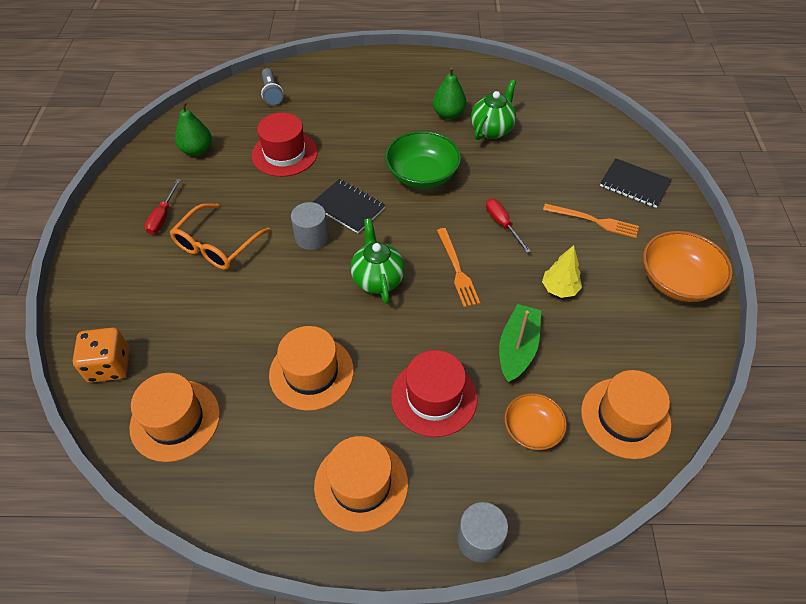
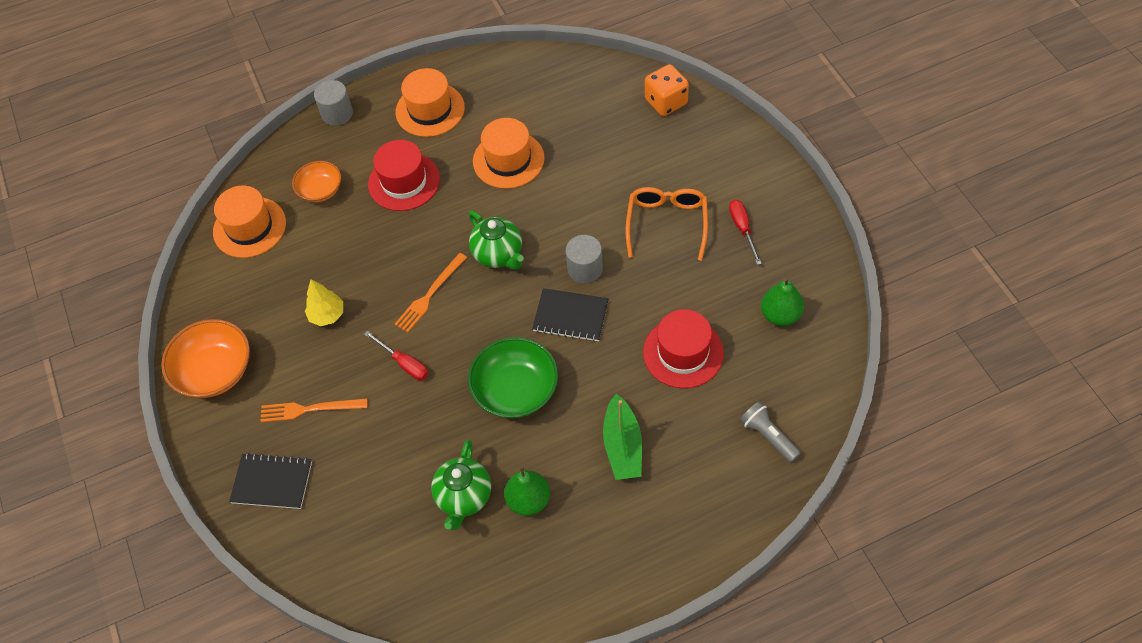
camera: 160 degrees right, 5 degrees up
orange hat [129,373,220,462] -> none
orange fork [437,228,480,307] -> orange fork turned 105 degrees counterclockwise [395,253,467,332]
green boat [499,304,541,383] -> green boat moved to [603,394,642,480]

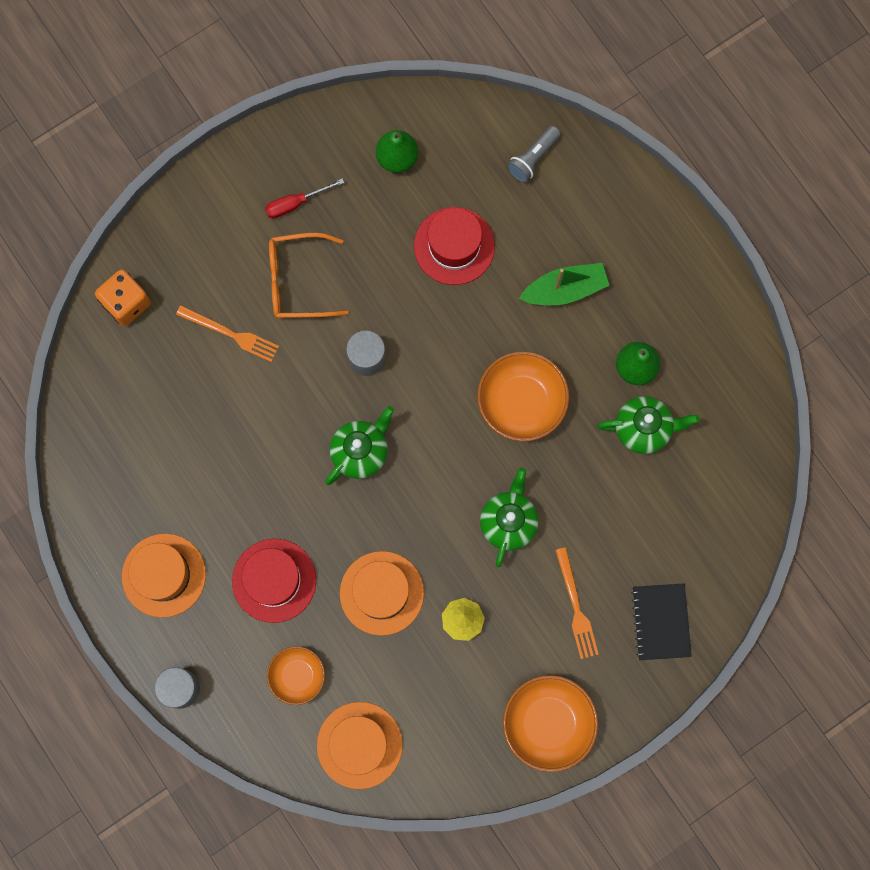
camera: 105 degrees left, 20 degrees up
red screwdriver [364,331,428,380] -> green teapot [480,468,539,568]
orange fork [395,253,467,332] -> orange fork moved to [176,305,279,362]
green bowl [468,337,558,418] -> orange bowl [477,351,569,441]
orange hat [473,118,544,189] -> orange hat moved to [340,551,424,636]
black notebook [532,288,609,342] -> none

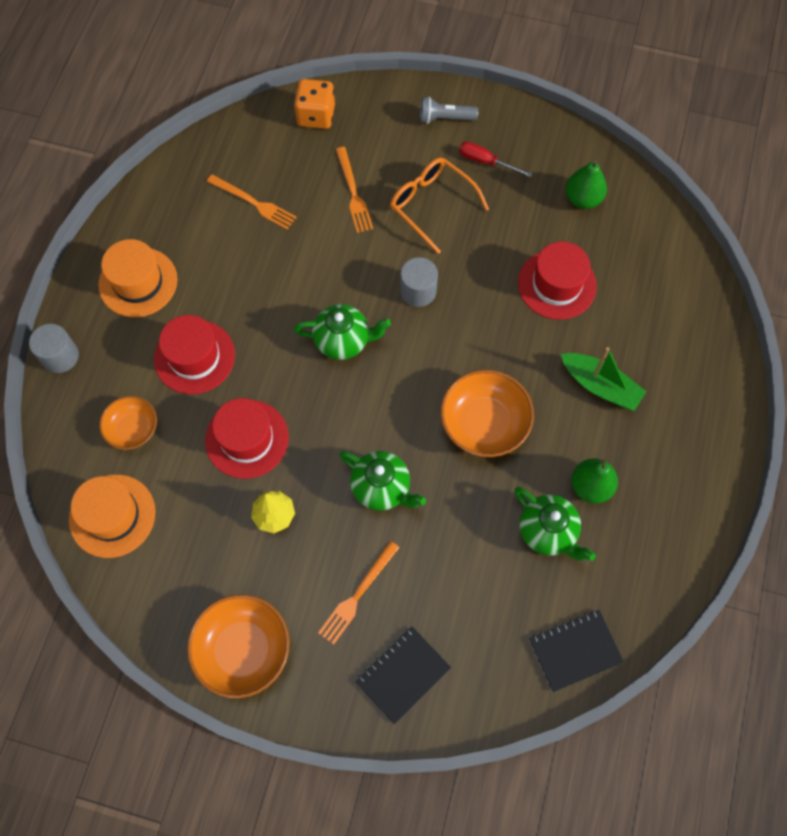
camera: 50 degrees right, 10 degrees down
orange hat [340,551,424,636] -> red hat [205,398,289,479]
green teapot [480,468,539,568] -> green teapot turned 60 degrees clockwise [339,451,426,511]
grey flashlight [507,126,561,183] -> grey flashlight moved to [420,97,478,124]
none -> orange fork [206,174,297,230]
none -> black notebook [529,610,624,692]

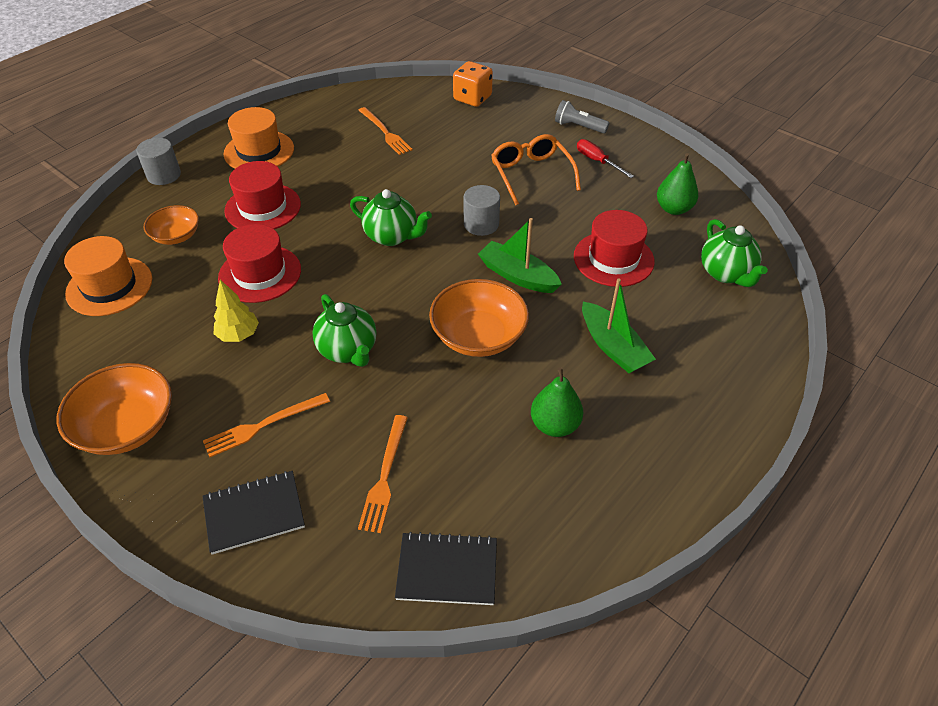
camera: 25 degrees right, 20 degrees down
orange fork [336,147,373,233] -> orange fork moved to [358,415,408,533]
green teapot [514,487,596,561] -> green teapot moved to [701,219,768,287]
none -> green boat [478,218,562,293]

